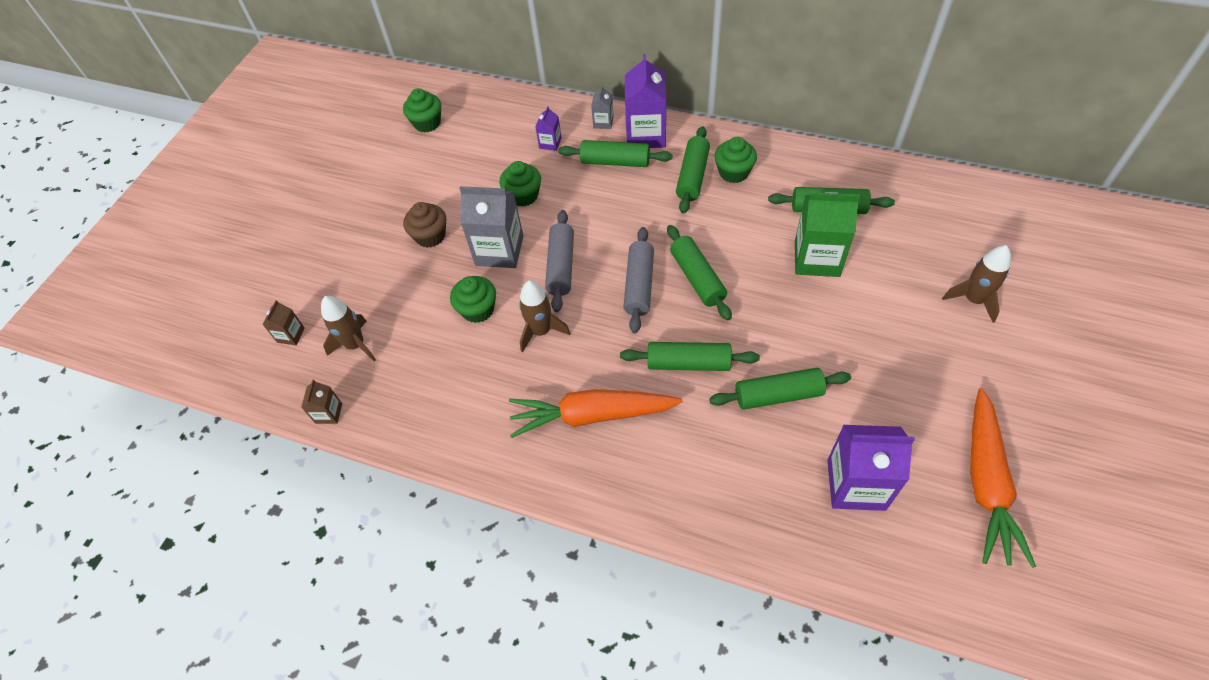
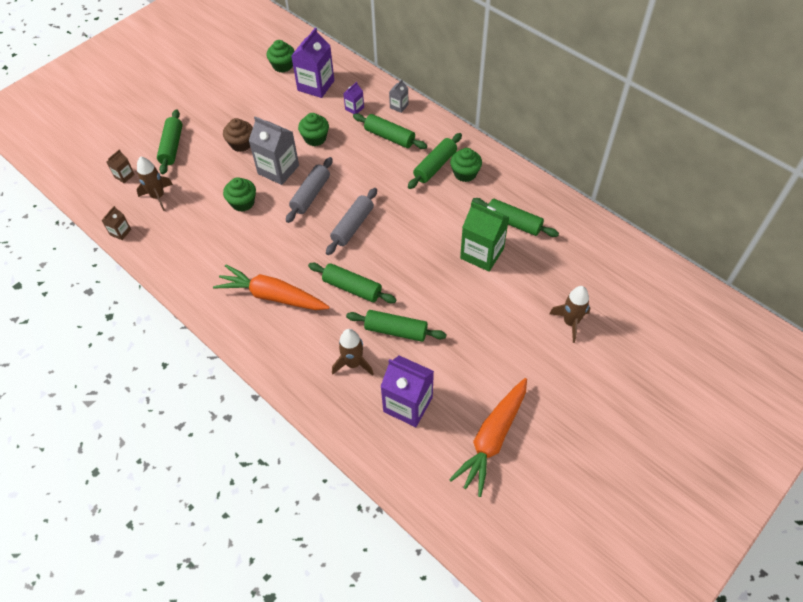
camera: 20 degrees right, 0 degrees up
brown rocket [519,280,571,352] -> brown rocket moved to [332,329,374,376]
purple carton [625,54,666,148] -> purple carton moved to [291,28,334,98]
green rolling pin [667,225,732,320] -> green rolling pin moved to [157,109,183,174]

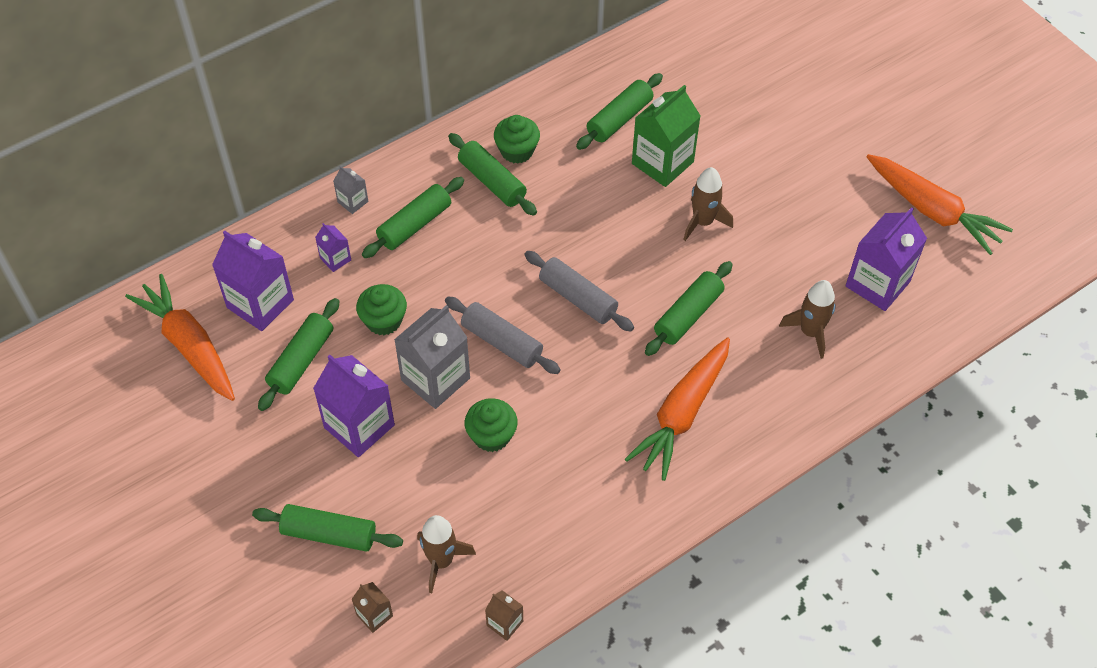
camera: 80 degrees left, 0 degrees up
brown cupcake [223,118,253,152] -> purple carton [313,355,395,457]
green cupcake [266,40,295,73] -> orange carrot [125,274,235,401]
green rolling pin [346,310,447,342] -> green rolling pin moved to [258,298,339,411]
brown rocket [549,286,590,343] -> brown rocket moved to [683,167,733,241]

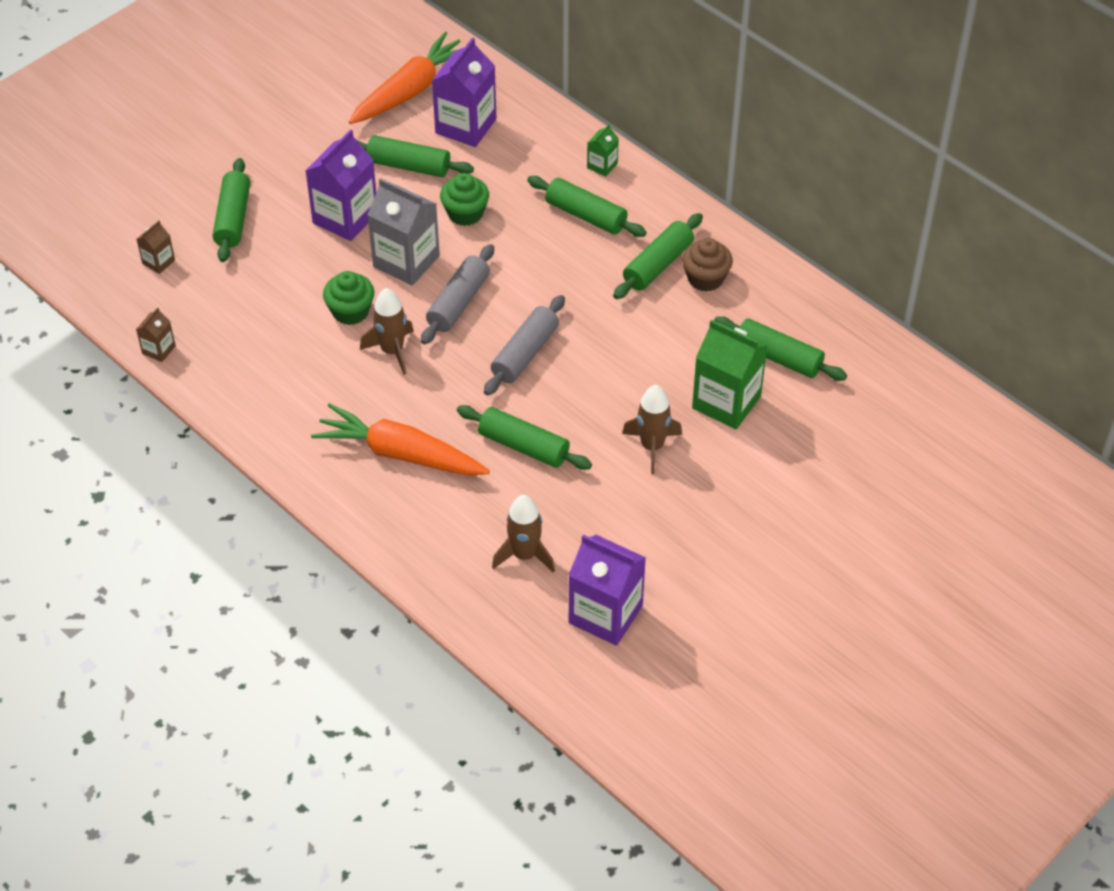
camera: 80 degrees right, 5 degrees down
purple carton [315,223,351,272] -> none
grey carton [333,166,368,214] -> green carton [587,124,619,177]
brown rocket [417,515,476,593] -> brown rocket moved to [360,288,414,375]
green cupcake [494,115,540,164] -> brown cupcake [682,238,733,292]
orange carrot [867,154,1013,255] -> none

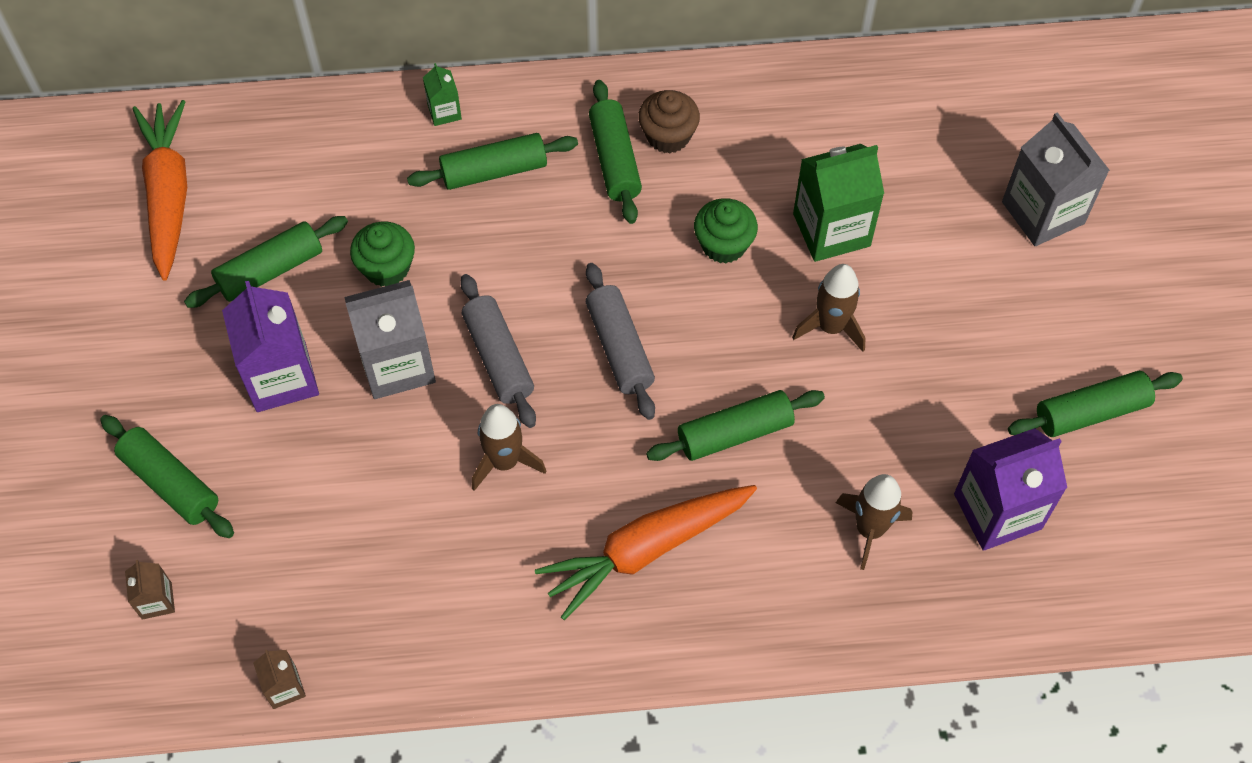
camera: 50 degrees left, 10 degrees up
green cupcake [323,271,374,325] -> green cupcake moved to [694,198,758,264]
purple carton [432,37,496,147] -> none
green rolling pin [714,316,847,381] -> green rolling pin moved to [1008,371,1183,437]
none -> grey carton [1002,112,1110,246]

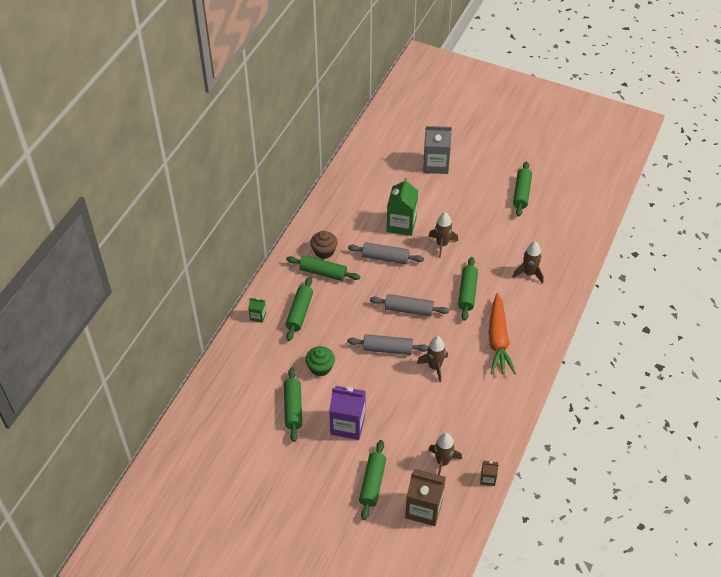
camera: 60 degrees left, 10 degrees down
green rolling pin [100,415,234,538] -> green rolling pin turned 60 degrees counterclockwise [359,440,386,520]
brown carton [125,560,175,620] -> brown carton [405,469,446,526], size x2.06
orange carrot [133,100,187,281] -> none
grey carton [344,280,436,399] -> none
green cupcake [694,198,758,264] -> grey rolling pin [348,242,424,264]
purple carton [954,428,1067,551] -> none
none -> brown rocket [429,433,462,475]

